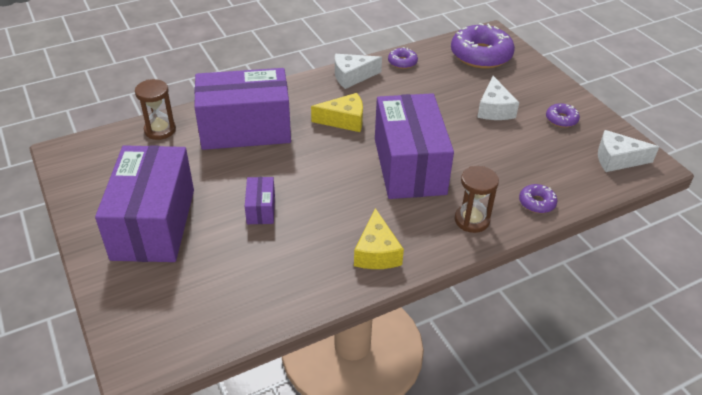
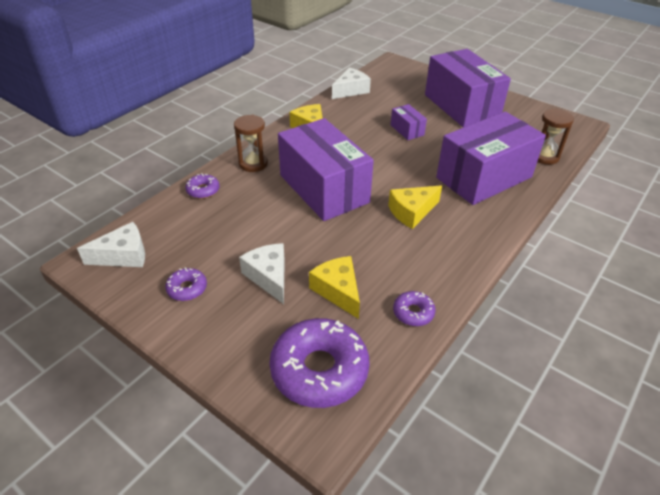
camera: 155 degrees right, 0 degrees up
white cheese [335,54,382,89] -> white cheese moved to [332,68,371,99]
none -> yellow cheese [309,256,360,319]

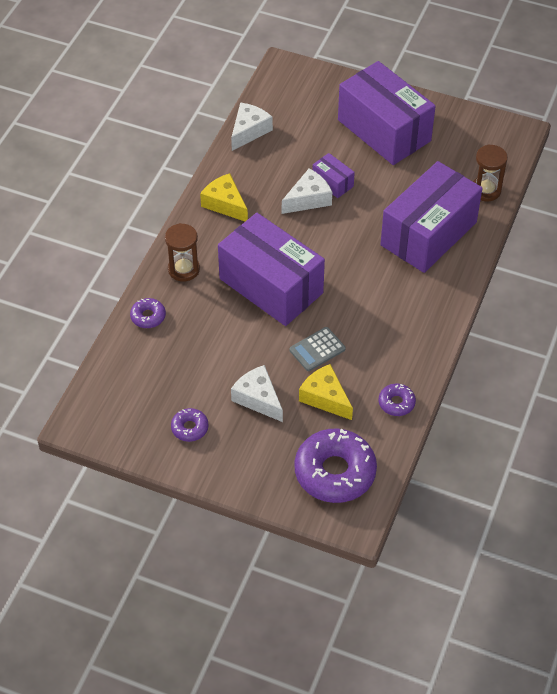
camera: 15 degrees left, 10 degrees up
white cheese [77,222,145,267] -> white cheese moved to [282,169,332,214]
yellow cheese [388,186,442,229] -> none
none -> grey calculator [290,327,346,371]

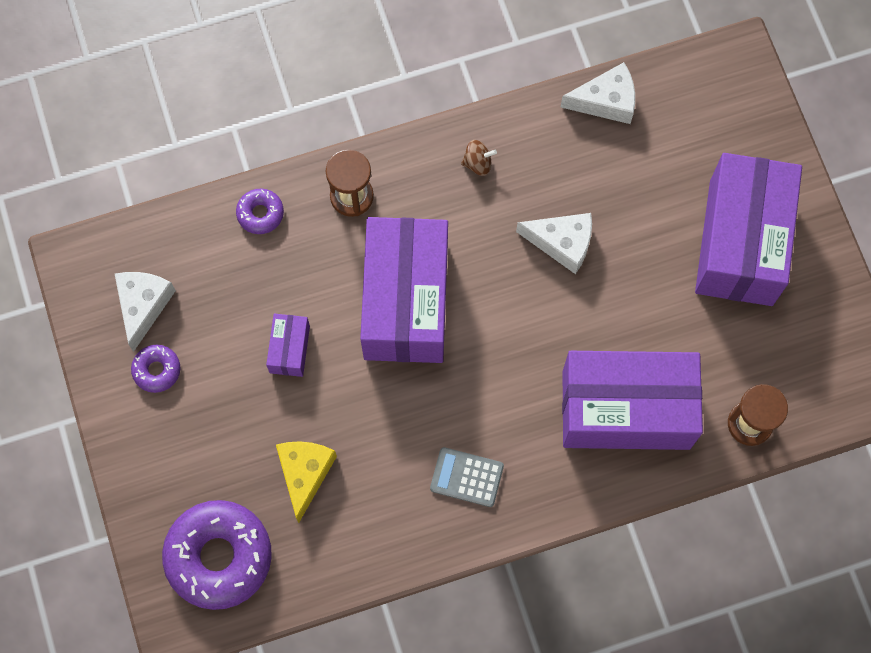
camera: 50 degrees right, 20 degrees up
yellow cheese [200,173,248,221] -> brown spinning top [461,140,497,176]
white cheese [231,365,283,422] -> white cheese moved to [115,272,176,352]
grey calculator [290,327,346,371] -> grey calculator moved to [430,447,504,507]
purple box [313,153,355,198] -> purple box moved to [266,314,310,377]
purple donut [379,383,416,416] -> none

